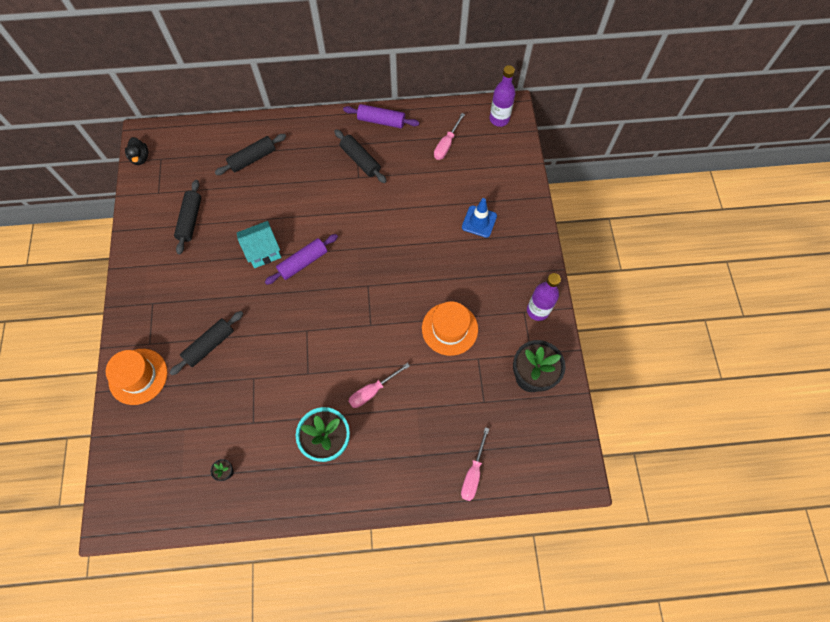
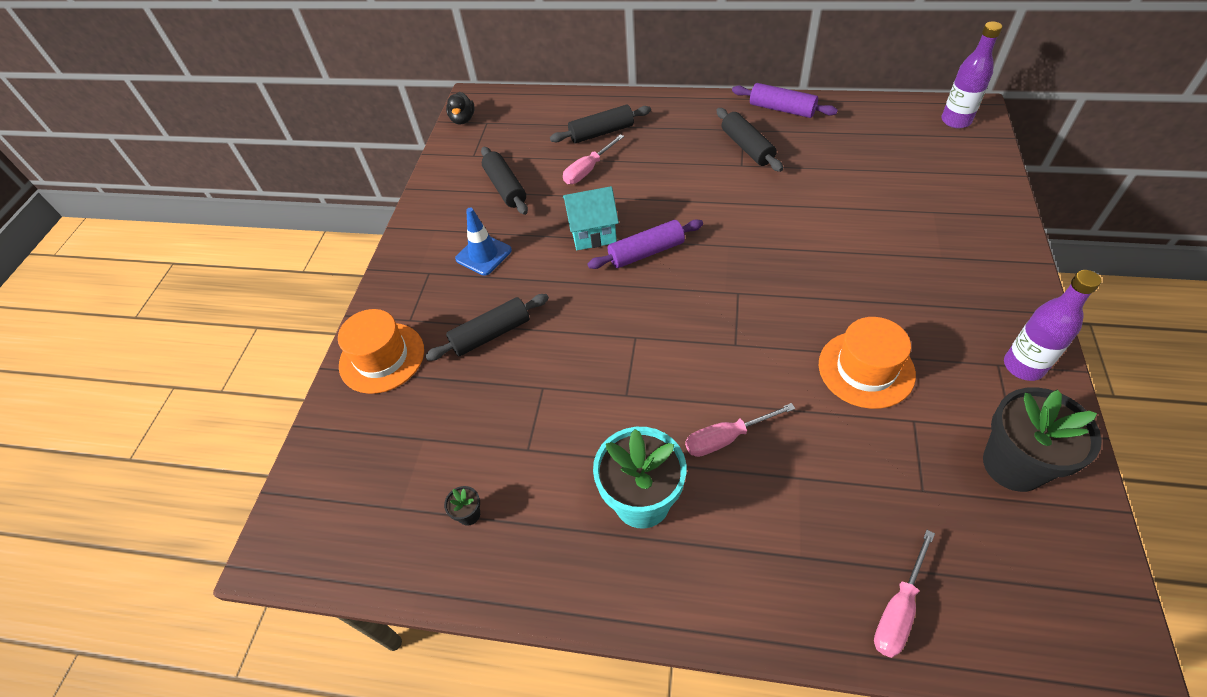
camera: 20 degrees right, 15 degrees down
black rolling pin [174,180,201,254] -> black rolling pin turned 45 degrees counterclockwise [481,147,528,215]
pink screwdriver [434,113,465,160] -> pink screwdriver moved to [563,134,624,184]
blue traffic cone [462,198,497,238] -> blue traffic cone moved to [455,208,512,276]

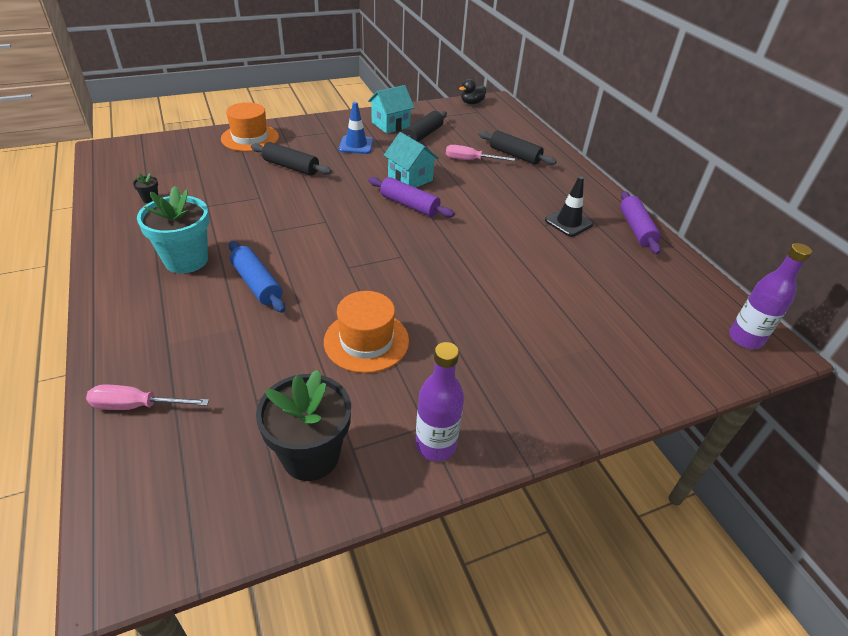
camera: 50 degrees right, 10 degrees down
pink screwdriver [685,403,795,457] -> blue rolling pin [229,241,285,313]
black rolling pin [716,108,783,172] -> black traffic cone [545,176,593,237]
none -> turquoise house [368,85,415,134]

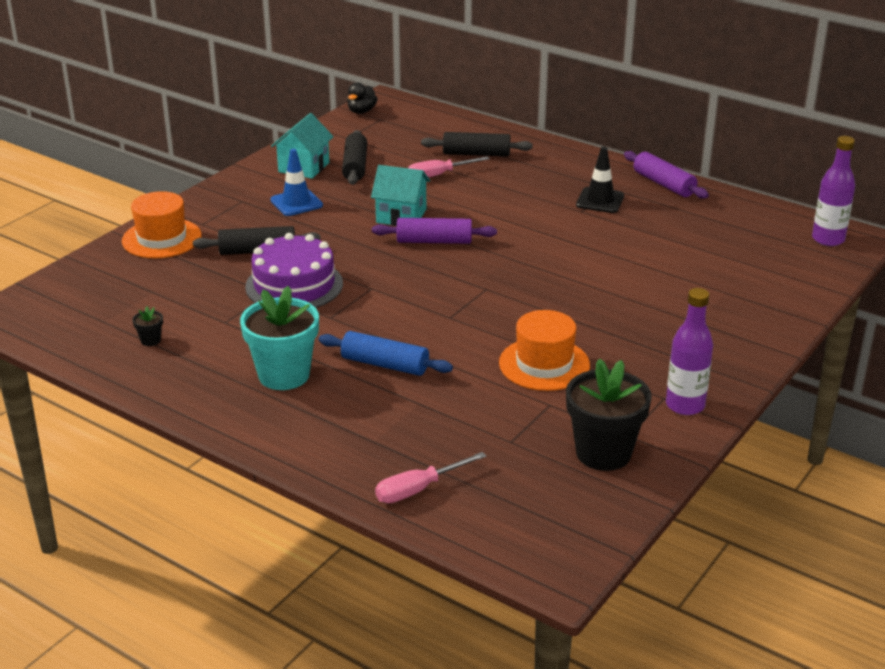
camera: 30 degrees left, 10 degrees down
none -> purple cake [245,233,343,308]

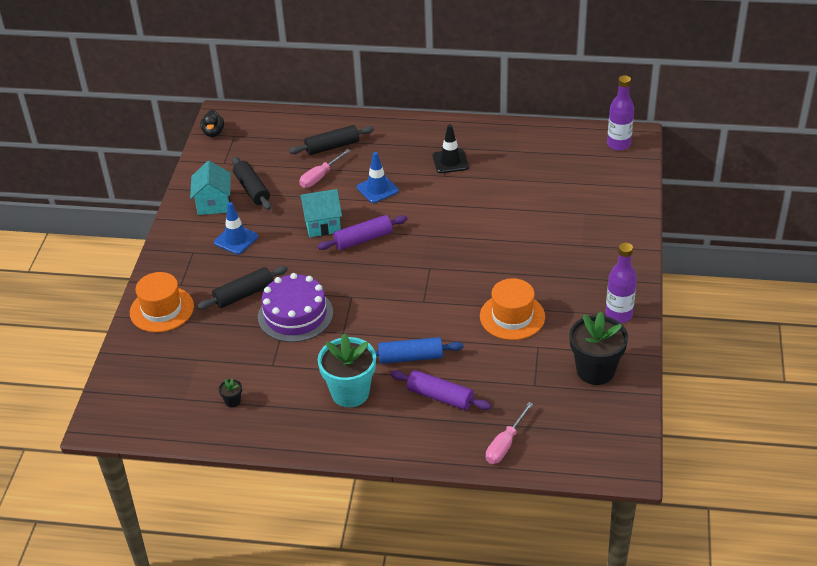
camera: 25 degrees left, 10 degrees up
purple rolling pin [624,151,709,199] -> purple rolling pin moved to [390,370,491,410]
none -> blue traffic cone [357,152,399,203]

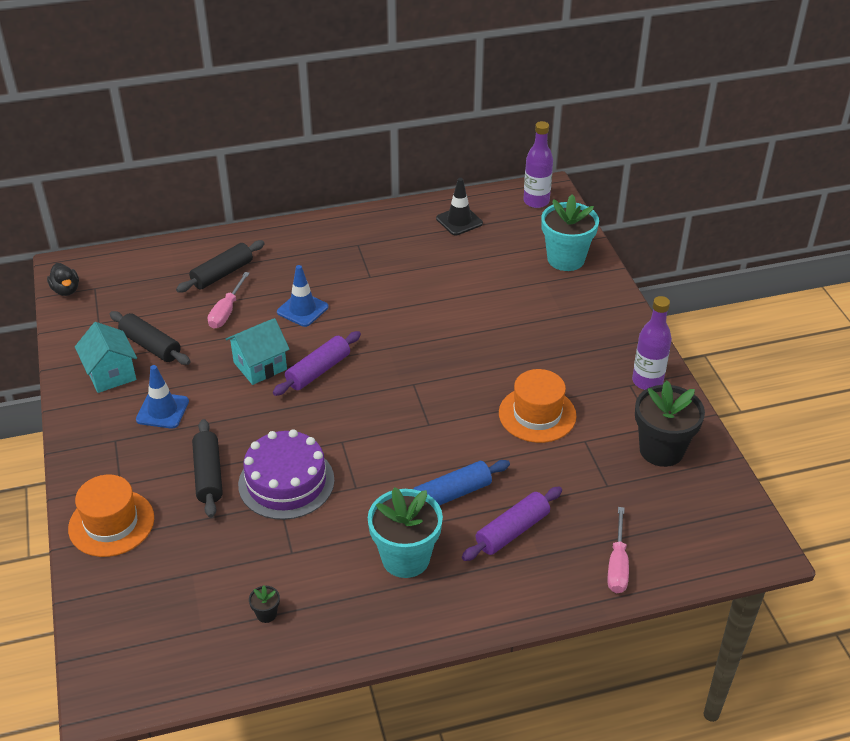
camera: 25 degrees left, 0 degrees up
black rolling pin [197,266,288,310] -> black rolling pin turned 45 degrees counterclockwise [192,419,223,518]
purple rolling pin [390,370,491,410] -> purple rolling pin turned 45 degrees counterclockwise [462,487,562,561]
black traffic cone [432,124,469,173] -> black traffic cone moved to [436,178,483,235]
none -> turquoise flower pot [541,194,599,271]

